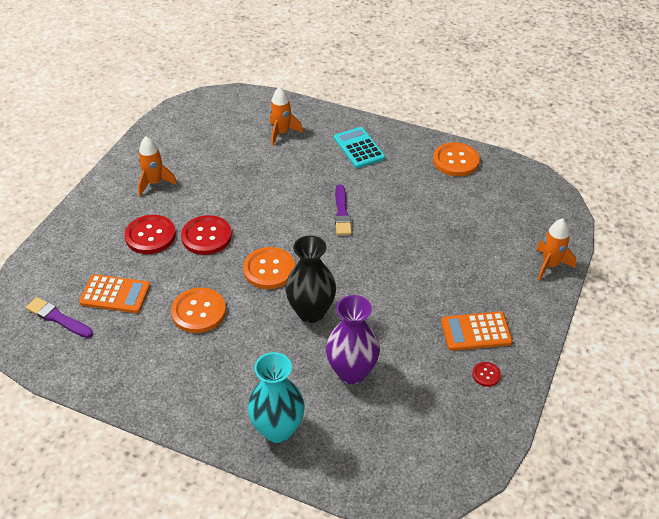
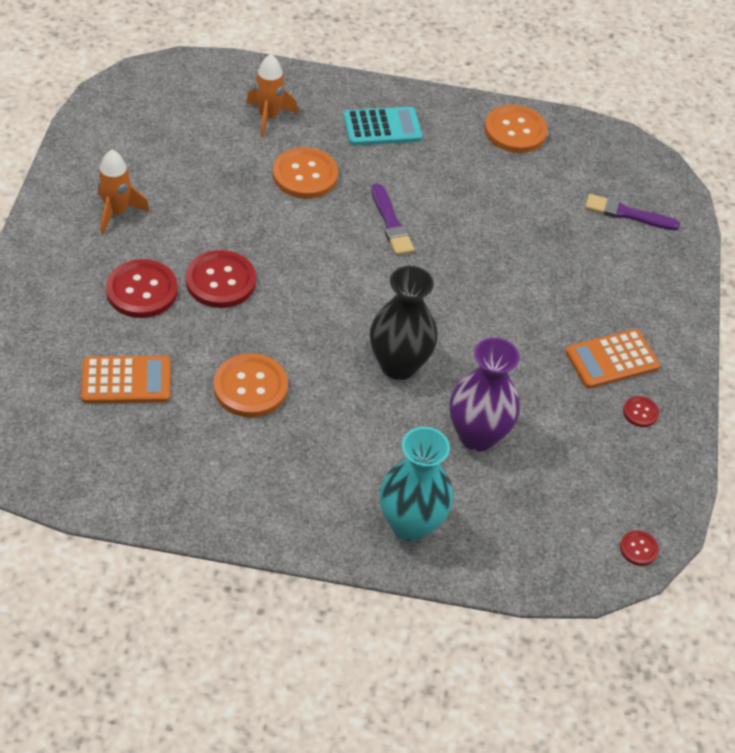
camera: 20 degrees left, 5 degrees up
purple brush [26,297,93,338] -> purple brush moved to [585,194,680,230]
orange button [243,247,295,289] -> orange button moved to [273,147,338,199]
turquoise calculator [334,127,385,168] -> turquoise calculator turned 120 degrees clockwise [343,107,422,146]
orange rocket [536,218,576,281] -> none
none -> red button [620,531,659,566]

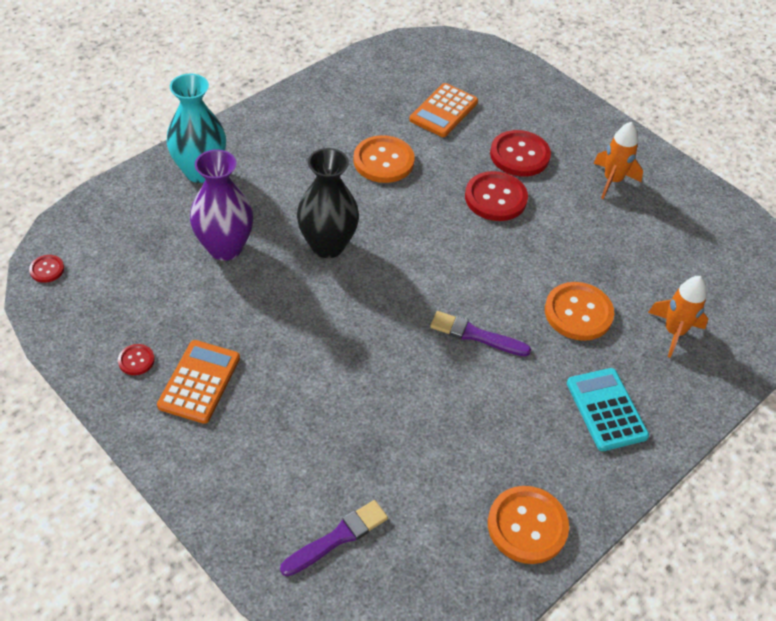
camera: 130 degrees right, 0 degrees up
turquoise calculator [343,107,422,146] -> turquoise calculator turned 135 degrees clockwise [567,368,649,451]

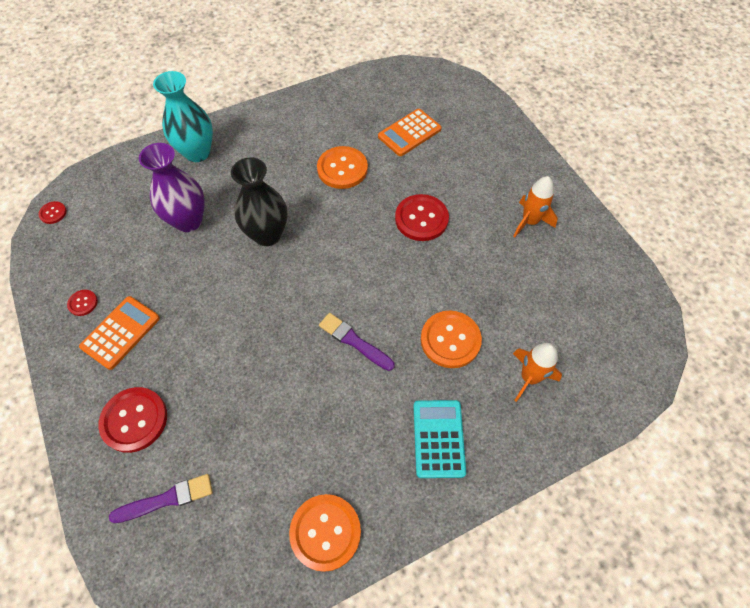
camera: 20 degrees right, 10 degrees up
red button [490,130,551,177] -> red button moved to [98,387,167,453]

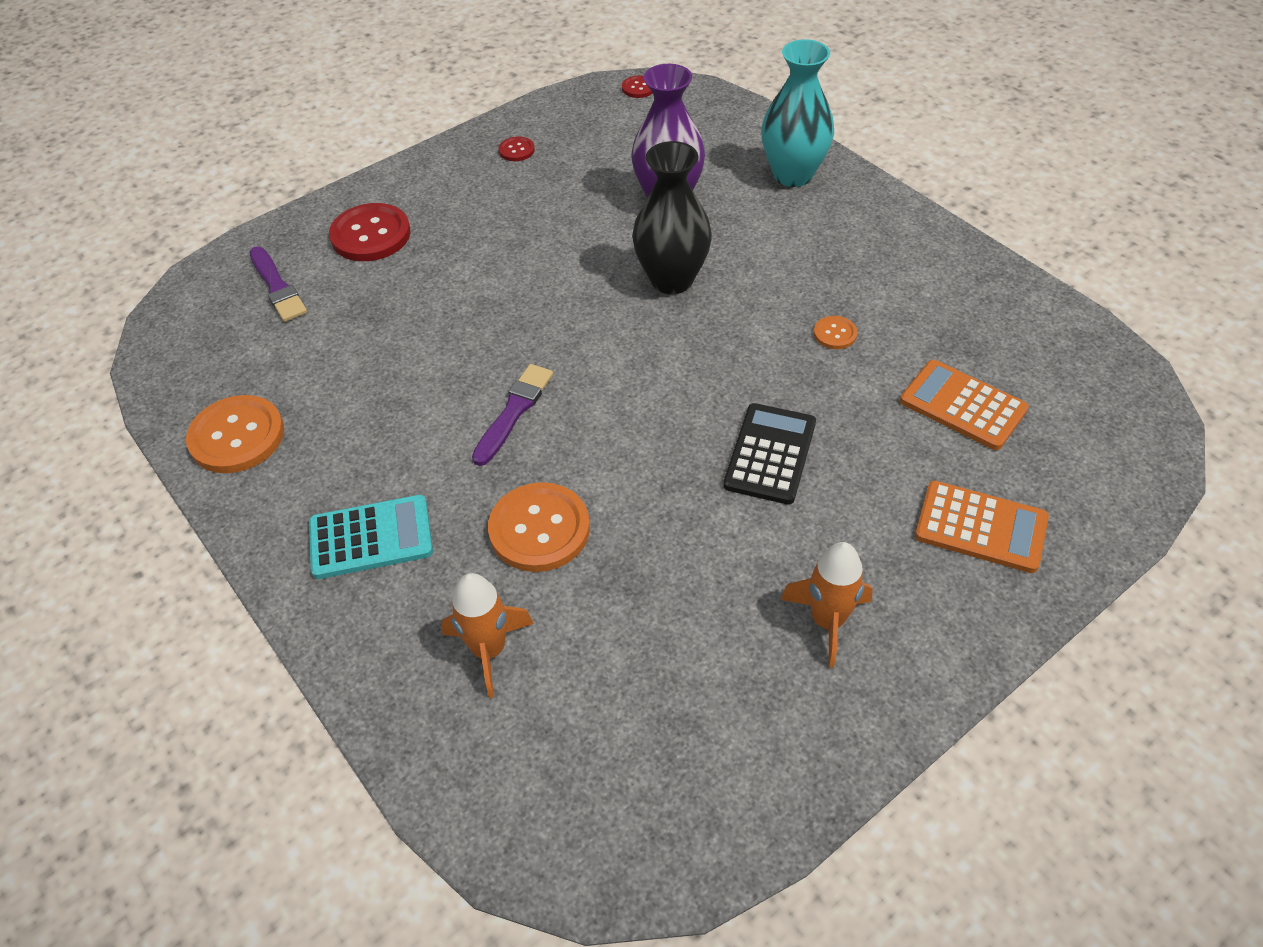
camera: 80 degrees right, 10 degrees down
orange calculator [79,296,160,370] -> orange calculator moved to [915,481,1049,573]
orange button [317,146,368,189] -> orange button [814,316,857,349], size x0.49
red button [395,194,449,241] -> black calculator [723,403,816,505]

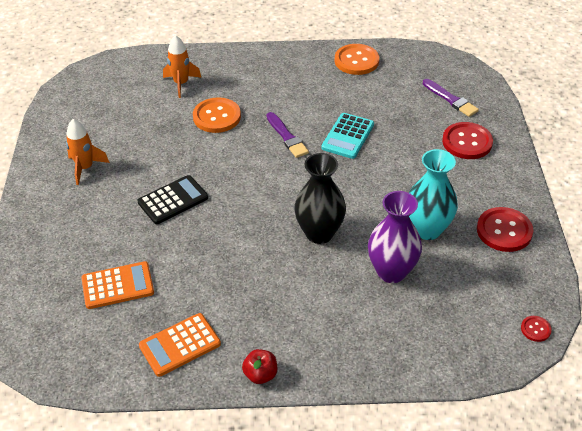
camera: 125 degrees right, 5 degrees down
purple brush [249,246,307,322] -> purple brush turned 135 degrees counterclockwise [423,79,479,117]
turquoise calculator [309,495,433,579] -> turquoise calculator moved to [321,113,374,159]
red button [499,136,535,161] -> red button [477,207,533,252], size x2.06
black calculator [723,403,816,505] -> black calculator turned 90 degrees counterclockwise [137,175,208,224]
turquoise vase [761,39,834,187] -> turquoise vase moved to [409,149,458,240]
orange button [814,316,857,349] -> none
orange calculator [915,481,1049,573] -> orange calculator moved to [139,313,221,377]
none -> red apple [242,349,277,384]

